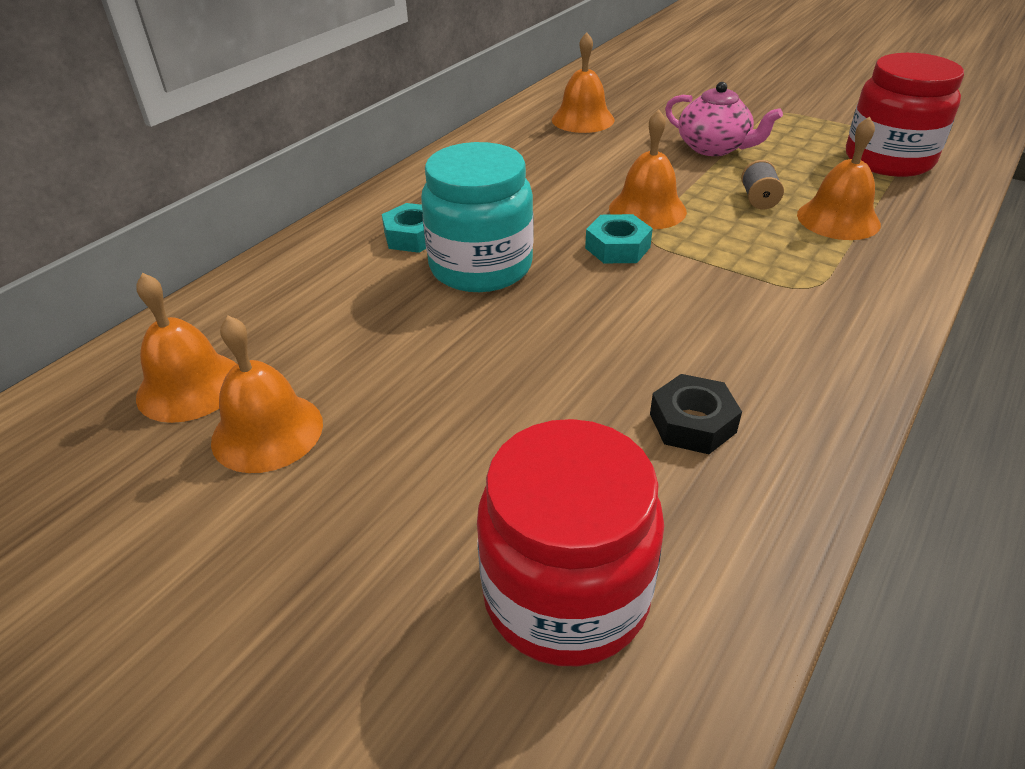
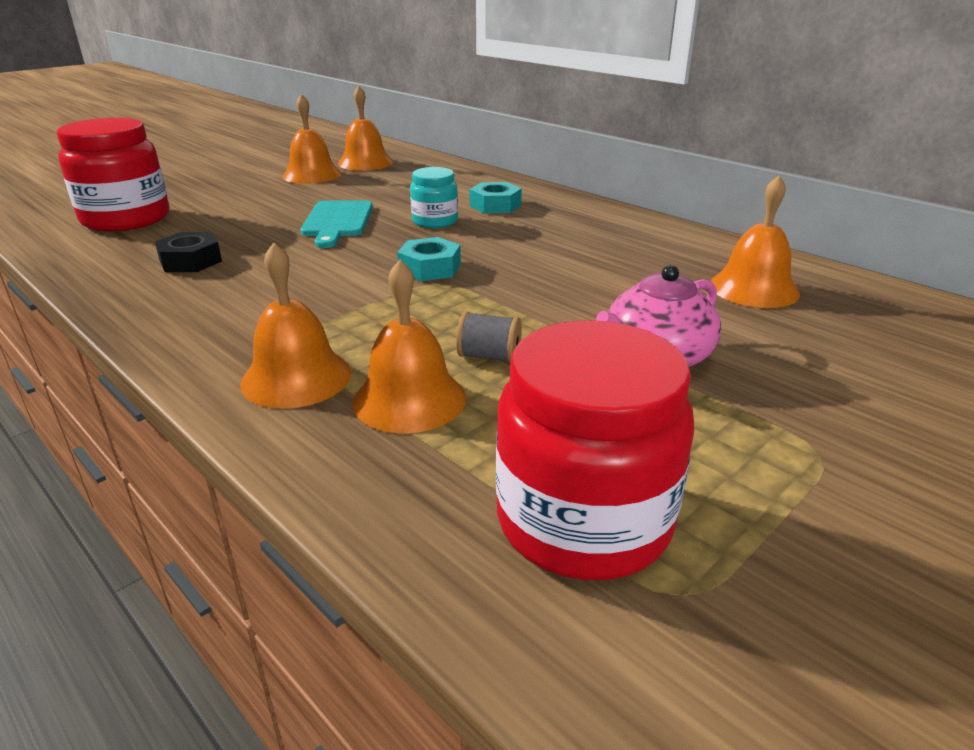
camera: 100 degrees right, 10 degrees down
turquoise jar [421,142,534,292] -> turquoise jar [410,167,458,228], size x0.54
orange bell [609,109,687,230] -> orange bell moved to [240,242,351,409]
none -> turquoise cutting board [300,200,373,248]

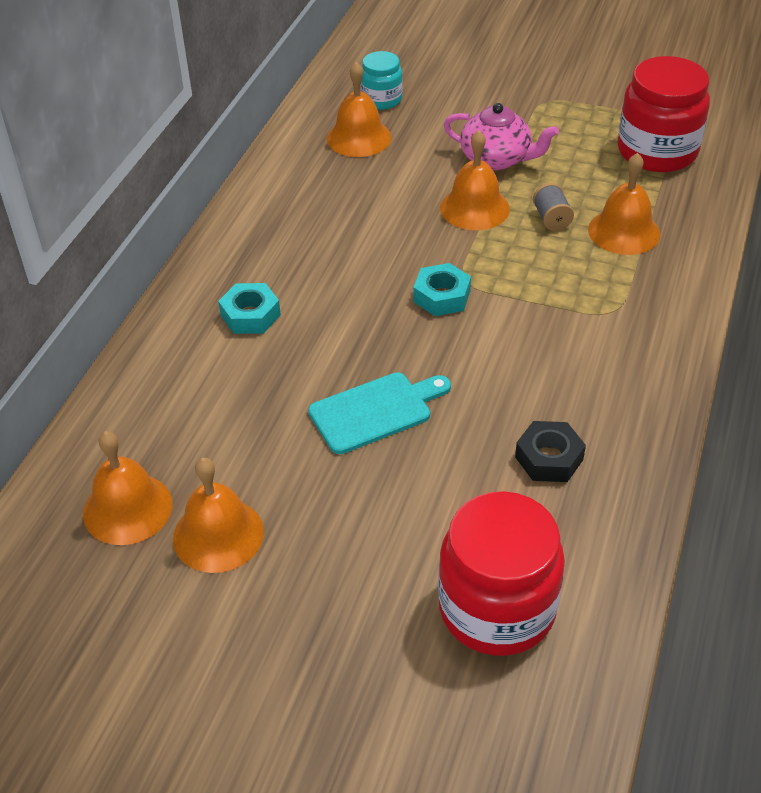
camera: 115 degrees left, 15 degrees up
orange bell [240,242,351,409] -> orange bell moved to [440,130,510,230]
turquoise jar [410,167,458,228] -> turquoise jar moved to [360,51,403,110]

